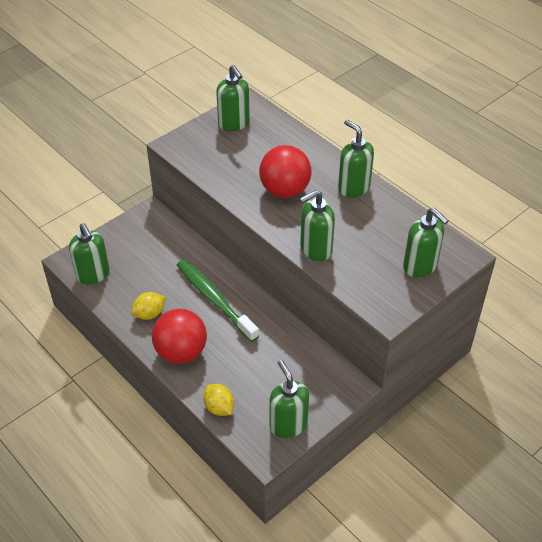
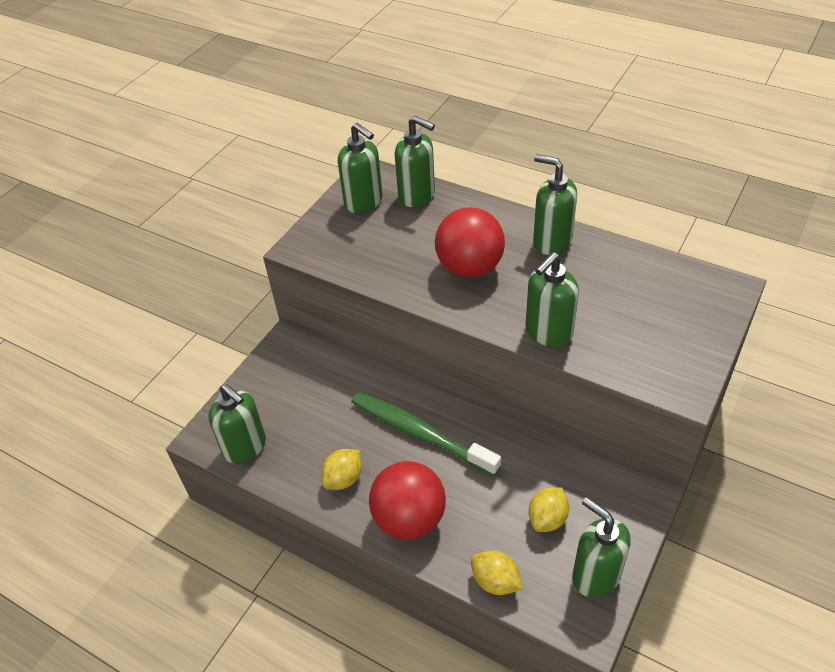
camera: 15 degrees left, 0 degrees up
green soap dispenser [403,208,449,278] -> green soap dispenser moved to [395,116,435,207]
none -> yellow lemon [529,487,569,532]

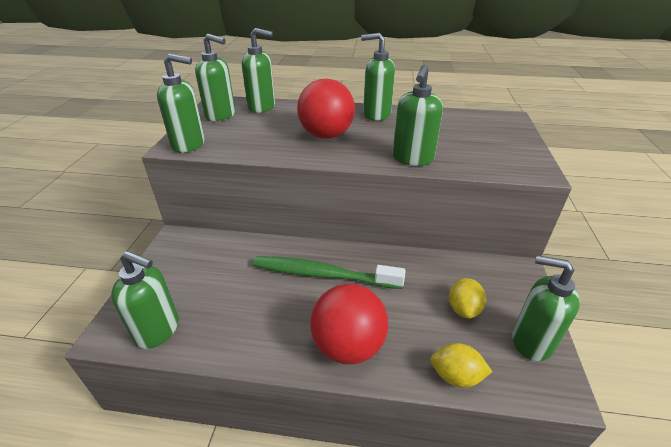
camera: 25 degrees left, 10 degrees down
yellow lemon [321,449,362,490] -> none
none -> green soap dispenser [157,54,205,153]

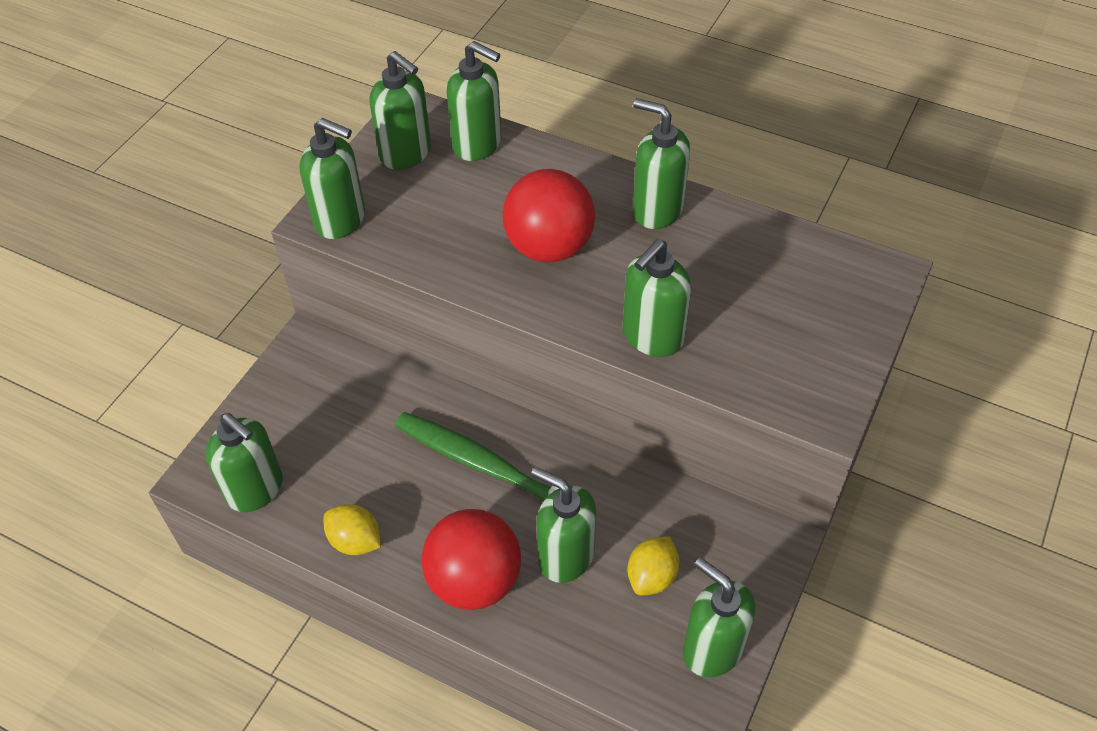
camera: 20 degrees right, 15 degrees up
yellow lemon [430,343,492,387] -> yellow lemon moved to [323,504,381,555]
none -> green soap dispenser [531,467,596,583]

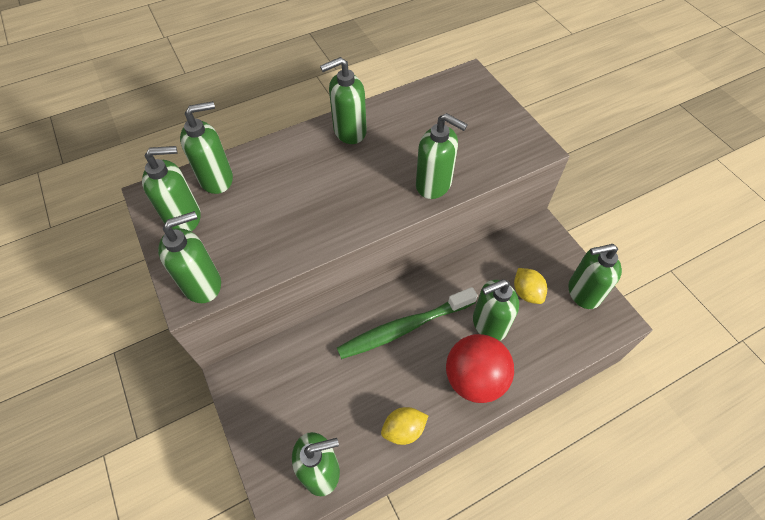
camera: 55 degrees left, 5 degrees up
red ball [502,169,595,263] -> none
green soap dispenser [623,239,691,357] -> green soap dispenser turned 45 degrees counterclockwise [416,113,468,199]

